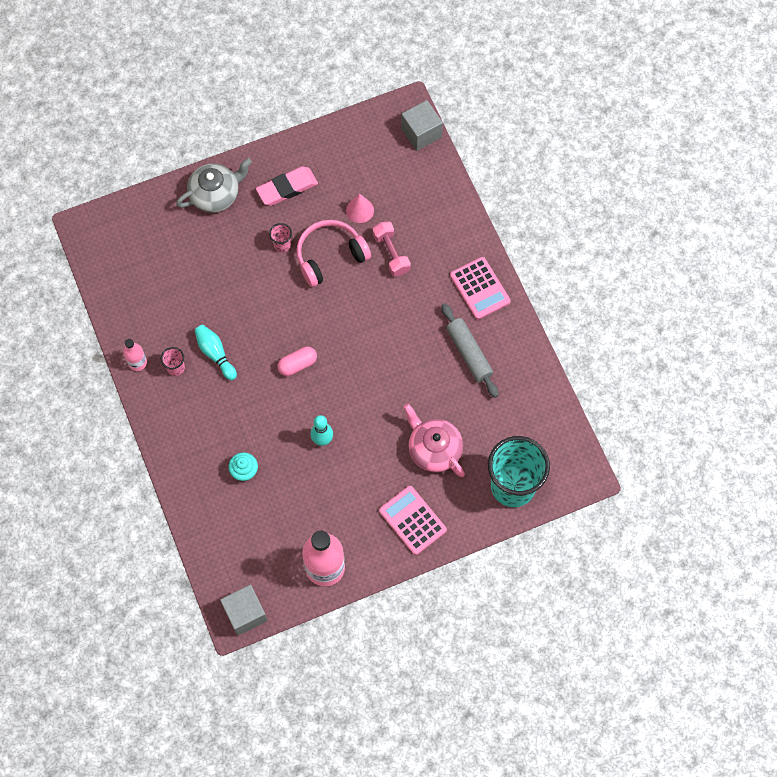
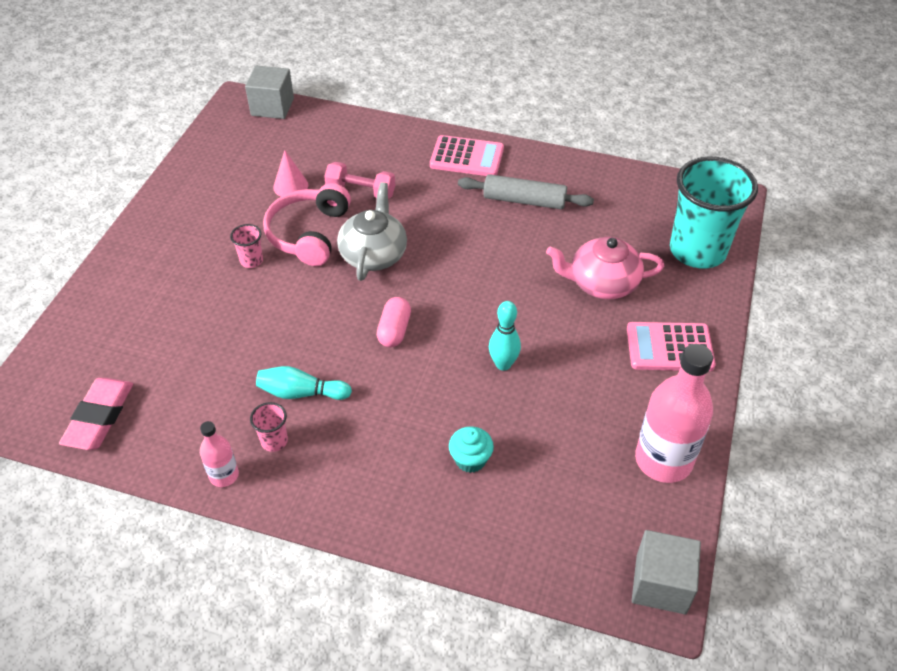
camera: 50 degrees left, 20 degrees down
grey teapot [176,158,252,213] -> grey teapot moved to [337,182,407,281]
pink eraser [256,166,318,206] -> pink eraser moved to [59,378,133,450]

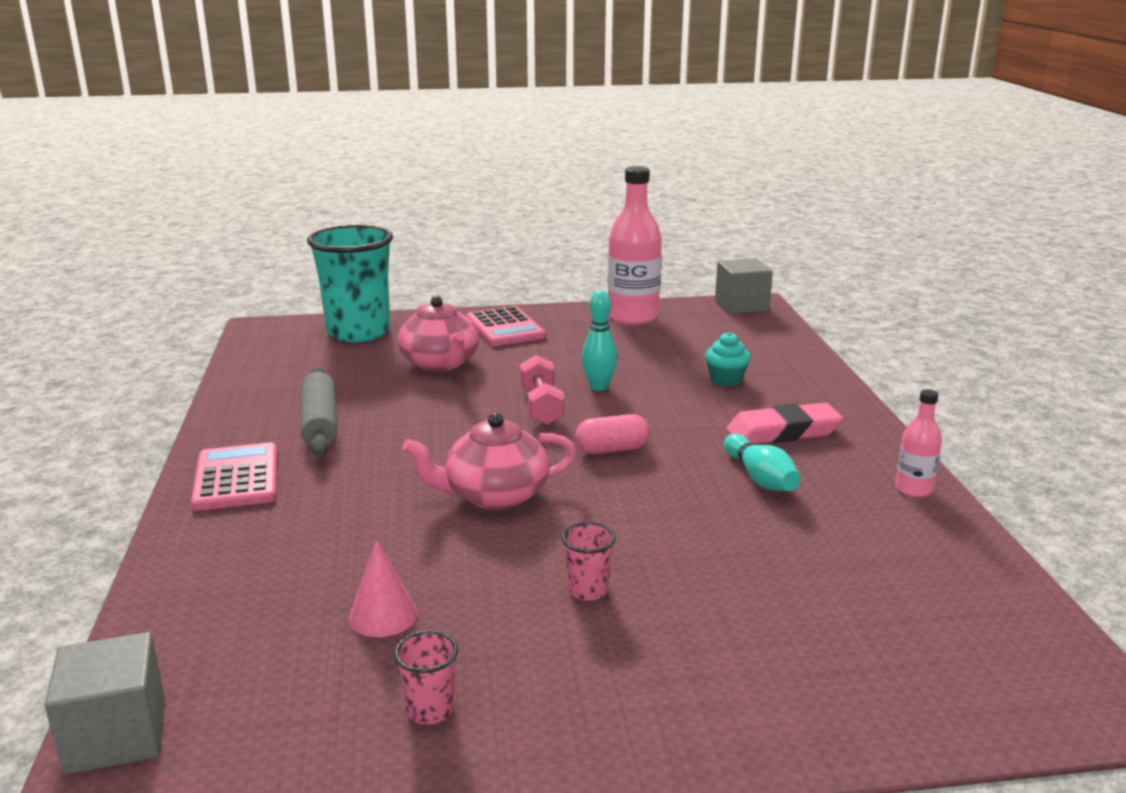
camera: 115 degrees left, 25 degrees down
pink eraser [59,378,133,450] -> pink eraser moved to [726,403,843,444]
pink cup [250,402,288,452] -> pink cup moved to [394,630,458,724]
pink headphones [263,183,351,266] -> none
pink dumbbell [324,162,395,199] -> pink dumbbell moved to [520,355,565,425]
grey teapot [337,182,407,281] -> pink teapot [402,413,577,510]

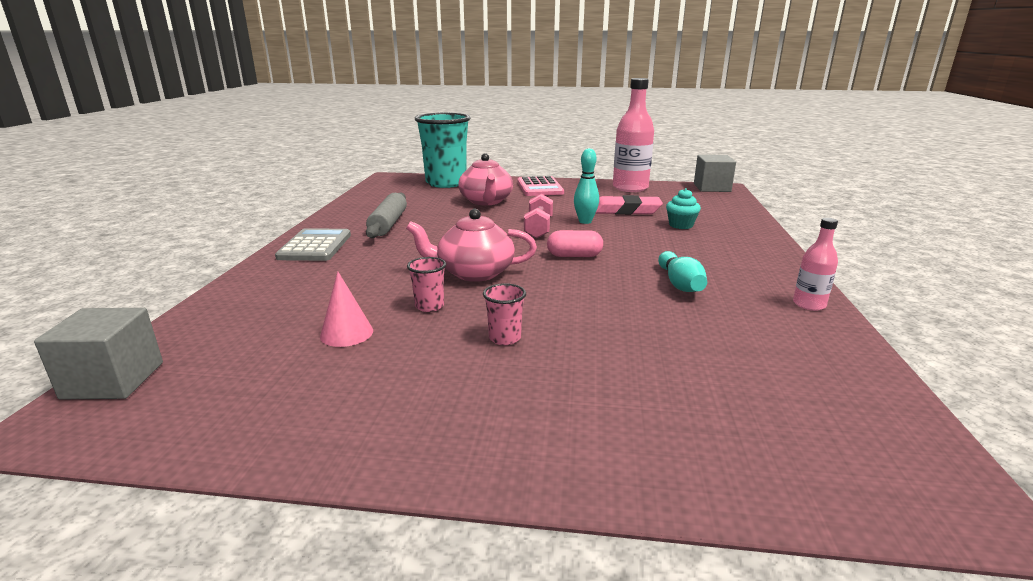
camera: 15 degrees right, 0 degrees up
pink calculator [191,443,277,511] -> grey calculator [275,228,351,261]
pink cup [394,630,458,724] -> pink cup moved to [407,257,446,312]
pink eraser [726,403,843,444] -> pink eraser moved to [595,195,663,215]

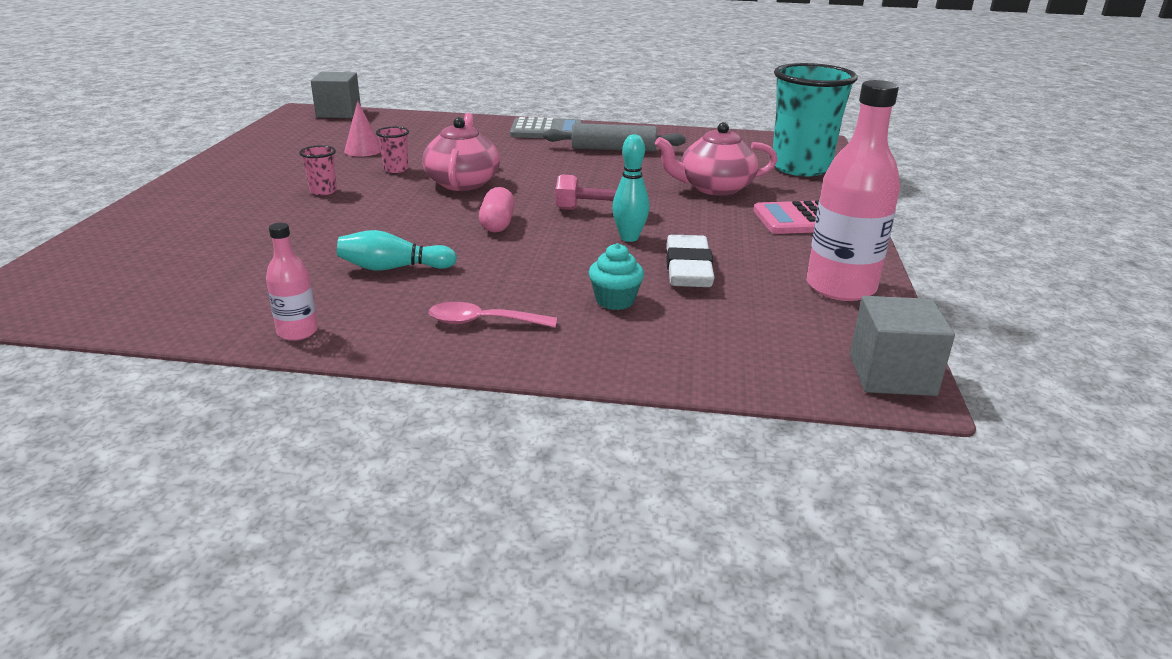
camera: 90 degrees right, 5 degrees up
pink eraser [595,195,663,215] -> white eraser [666,234,715,287]
none -> pink spoon [429,302,557,328]

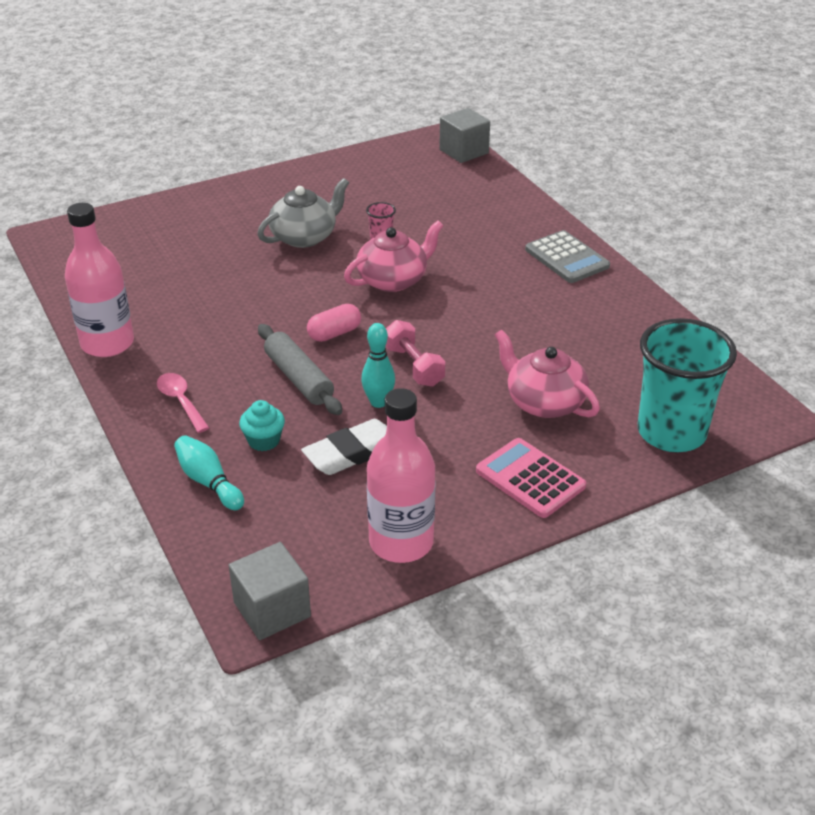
camera: 55 degrees right, 10 degrees up
pink bottle [266,223,318,341] -> pink bottle [65,203,134,357], size x1.98
pink cup [299,145,337,195] -> grey teapot [257,178,349,248]
turquoise bowling pin [337,230,457,271] -> turquoise bowling pin moved to [174,435,244,510]
pink cone [344,101,381,157] -> none
grey rolling pin [543,123,686,152] -> grey rolling pin moved to [258,324,342,415]

